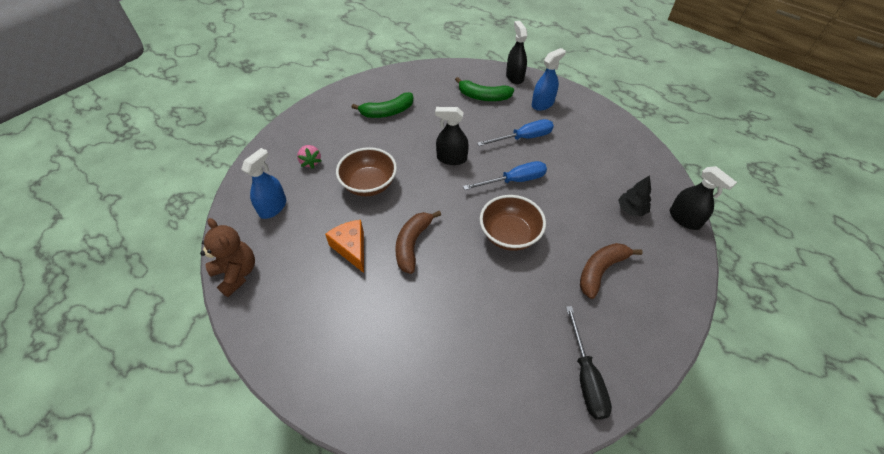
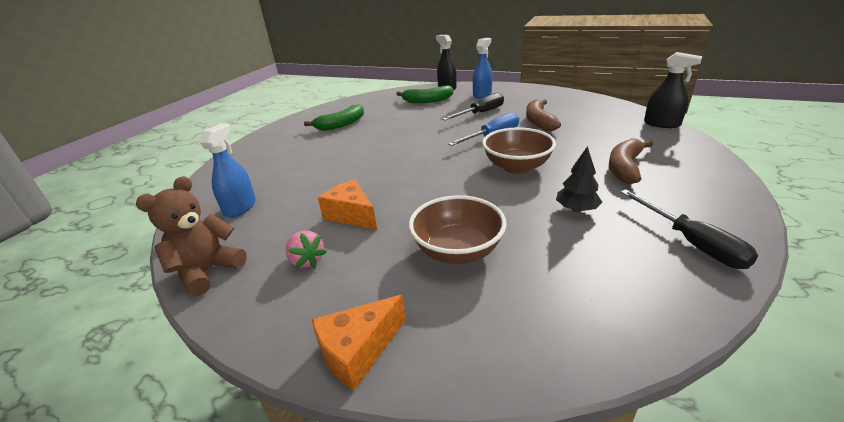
camera: 15 degrees left, 20 degrees down
brown teddy bear [200,218,255,297] -> brown teddy bear turned 90 degrees counterclockwise [136,176,247,296]
pink strawberry [297,145,322,169] -> pink strawberry moved to [286,231,327,268]
brown bowl [336,147,397,196] -> brown bowl moved to [409,195,506,264]
brown banana [395,211,441,274] -> brown banana moved to [526,99,561,131]
black spray bottle [435,107,469,165] -> none
blue screwdriver [477,119,554,146] -> black screwdriver [442,92,504,121]
black tree [618,175,651,217] -> black tree moved to [556,146,602,212]
none -> orange cheese [312,295,406,390]

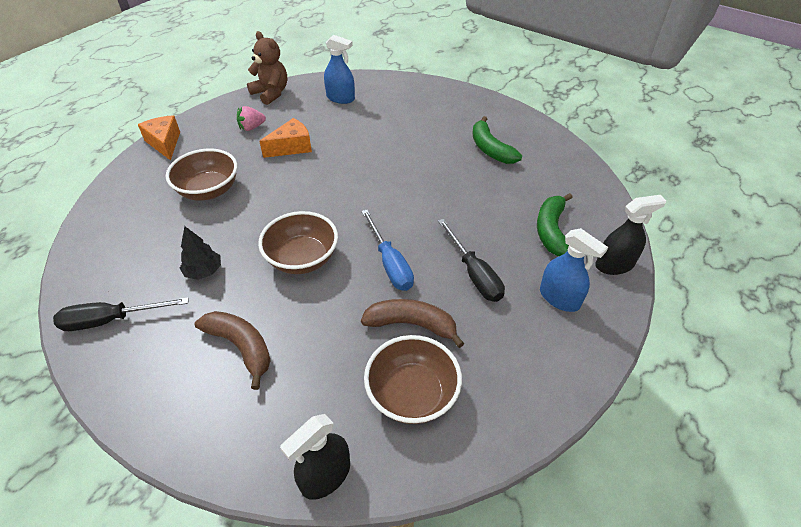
camera: 100 degrees right, 15 degrees up
none -> brown bowl [364,335,462,424]

